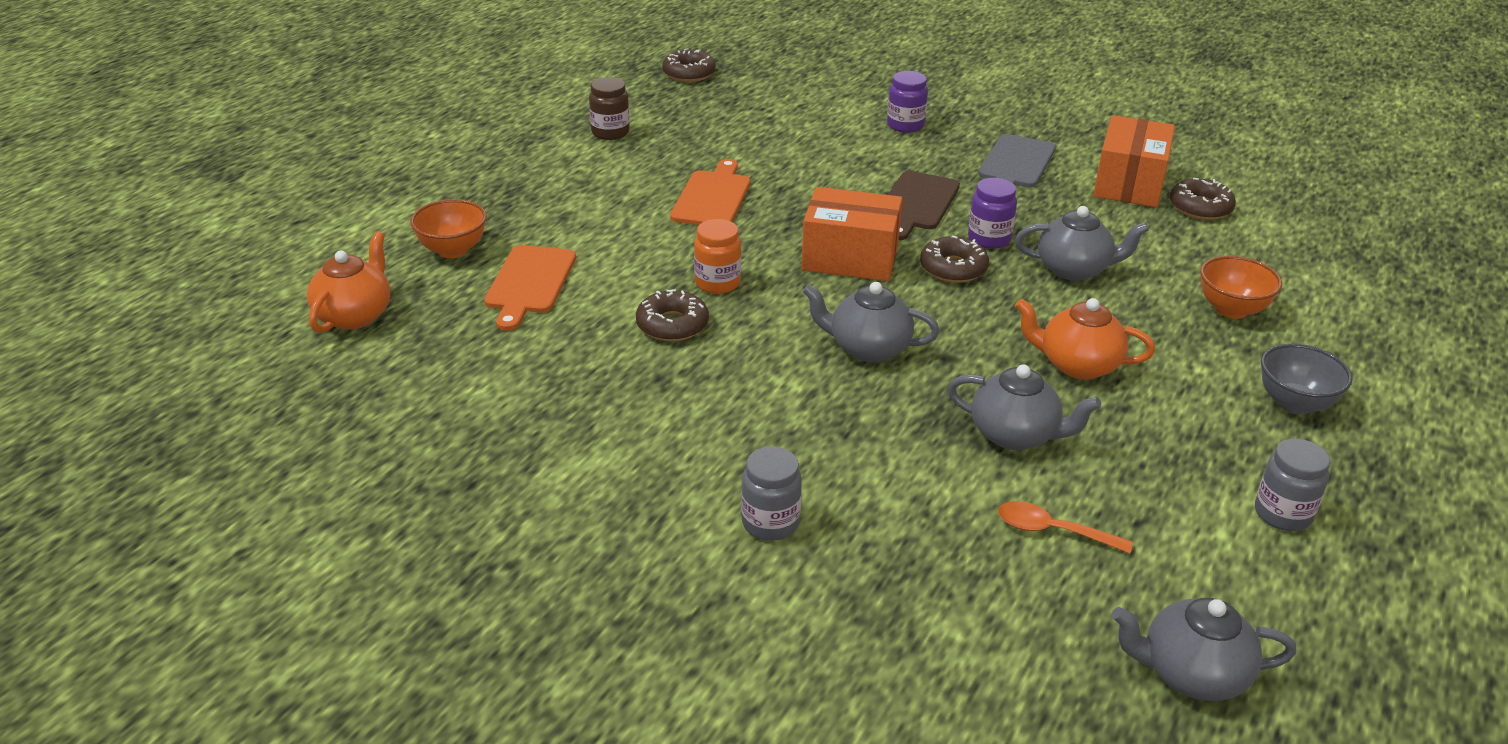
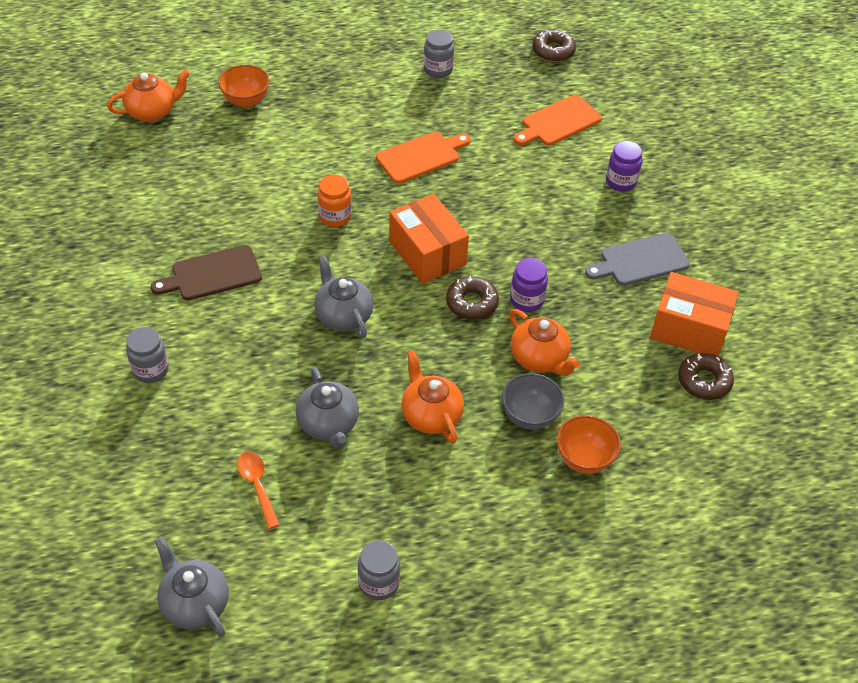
camera: 45 degrees right, 15 degrees up
orange cutting board [484,245,576,331] -> orange cutting board moved to [514,95,602,145]
brown jar [589,77,630,140] -> grey jar [424,30,454,78]
brown donut [636,289,709,341] -> none
brown cutting board [888,171,960,240] -> brown cutting board moved to [151,245,262,301]
grey teapot [1015,206,1149,281] -> orange teapot [509,309,580,376]
orange box [1093,115,1175,207] -> orange box turned 45 degrees clockwise [650,272,739,356]
grey bowl [1261,344,1353,415] -> grey bowl moved to [502,373,564,430]

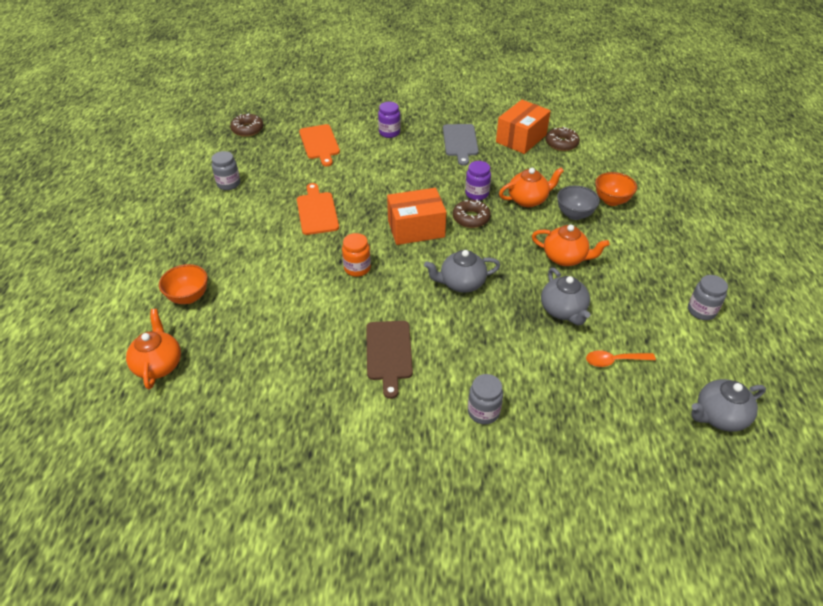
camera: 70 degrees left, 5 degrees down
grey teapot [296,367,359,449] -> grey teapot turned 75 degrees clockwise [541,268,591,325]
orange teapot [401,350,464,444] -> orange teapot turned 150 degrees counterclockwise [532,224,610,266]

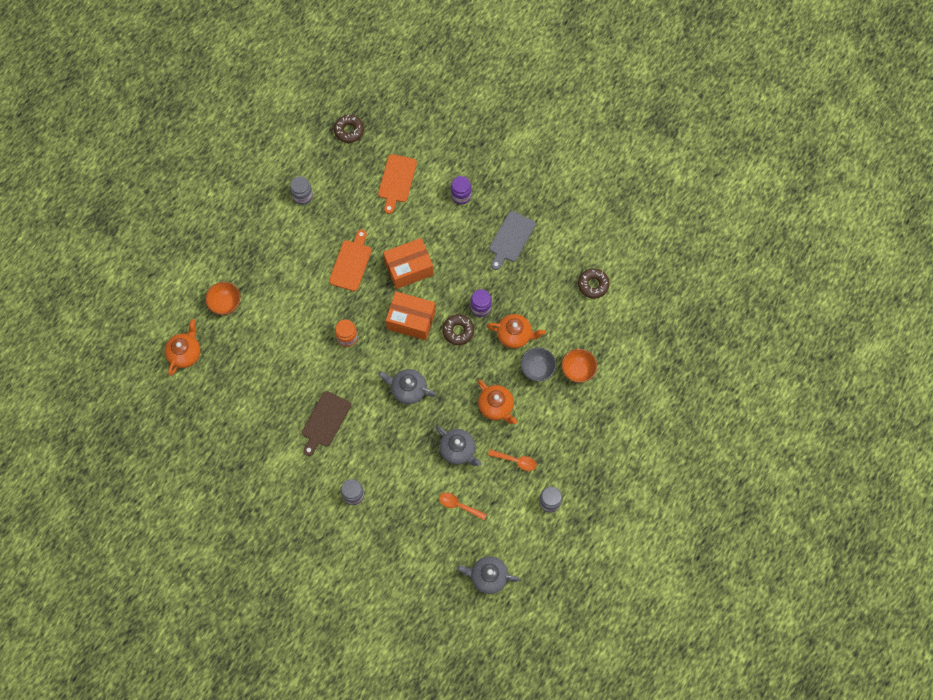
camera: 30 degrees right, 25 degrees up
orange box [496,100,551,154] -> orange box moved to [383,238,434,289]
grey teapot [541,268,591,325] -> grey teapot turned 60 degrees counterclockwise [436,426,482,466]
none -> orange spoon [488,449,537,471]

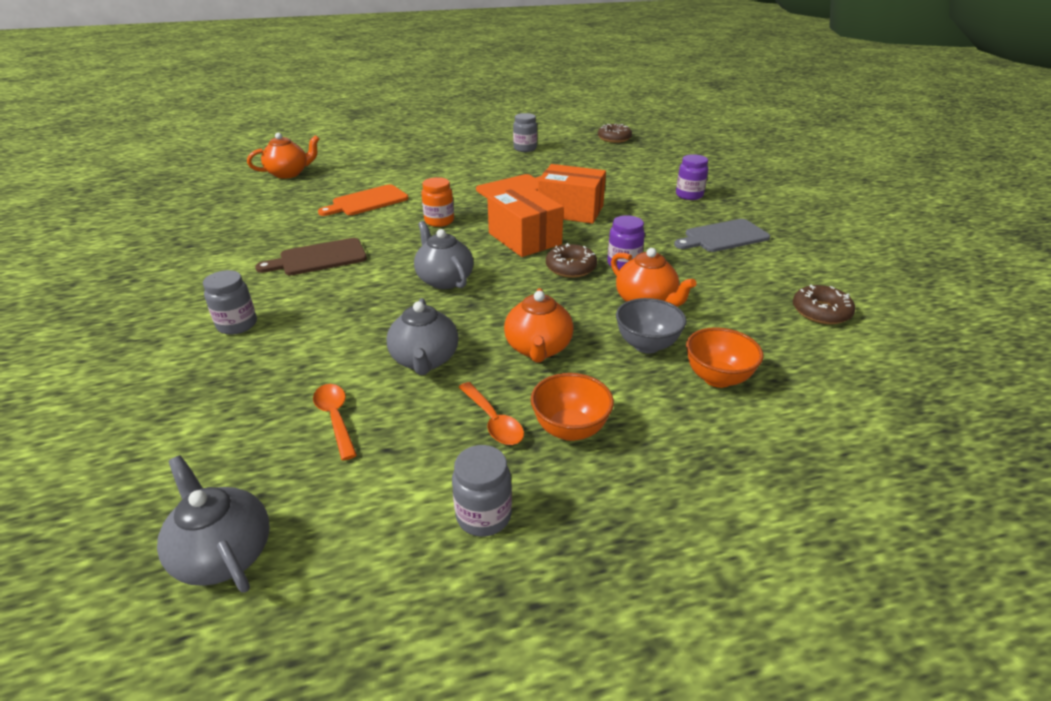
camera: 40 degrees right, 35 degrees down
orange bowl [205,282,240,315] -> orange bowl moved to [531,373,614,441]
orange cutting board [378,154,417,214] -> orange cutting board moved to [318,184,409,216]

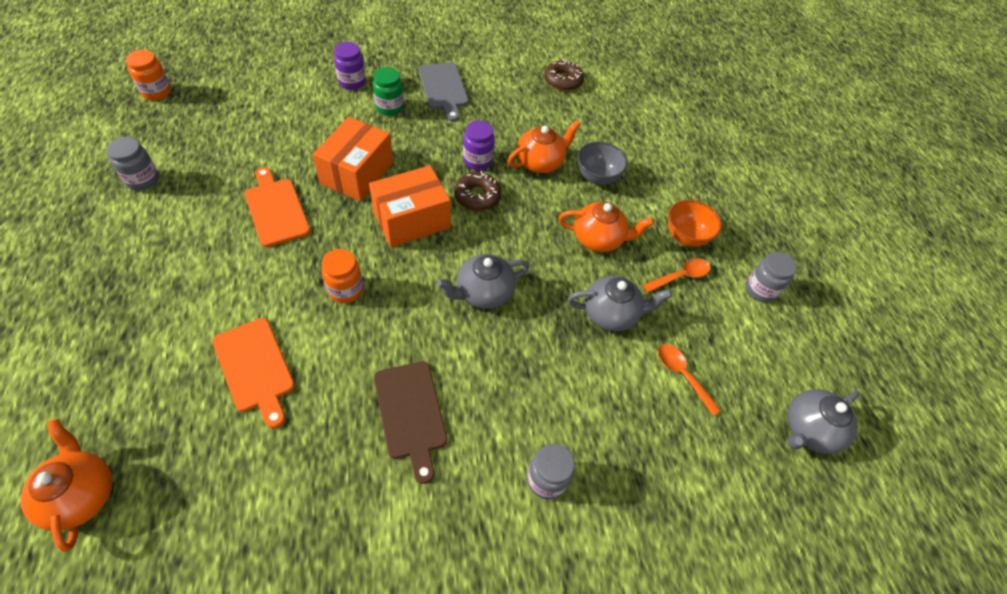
camera: 90 degrees left, 20 degrees up
orange spoon [313,384,357,461] -> orange spoon turned 75 degrees clockwise [658,344,721,416]
brown donut [598,123,632,143] -> orange jar [126,50,171,100]
orange bowl [686,327,763,388] -> none
none -> green jar [373,67,404,116]

